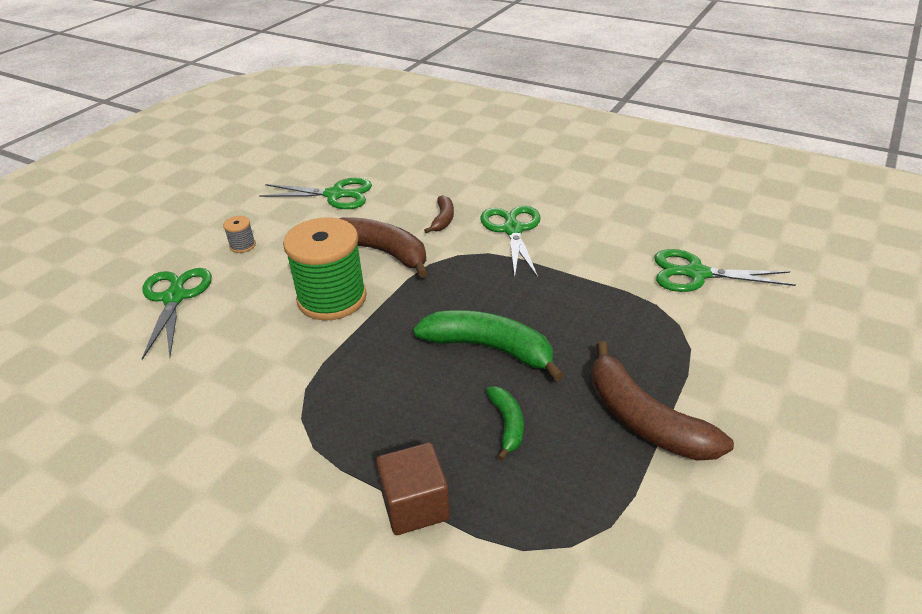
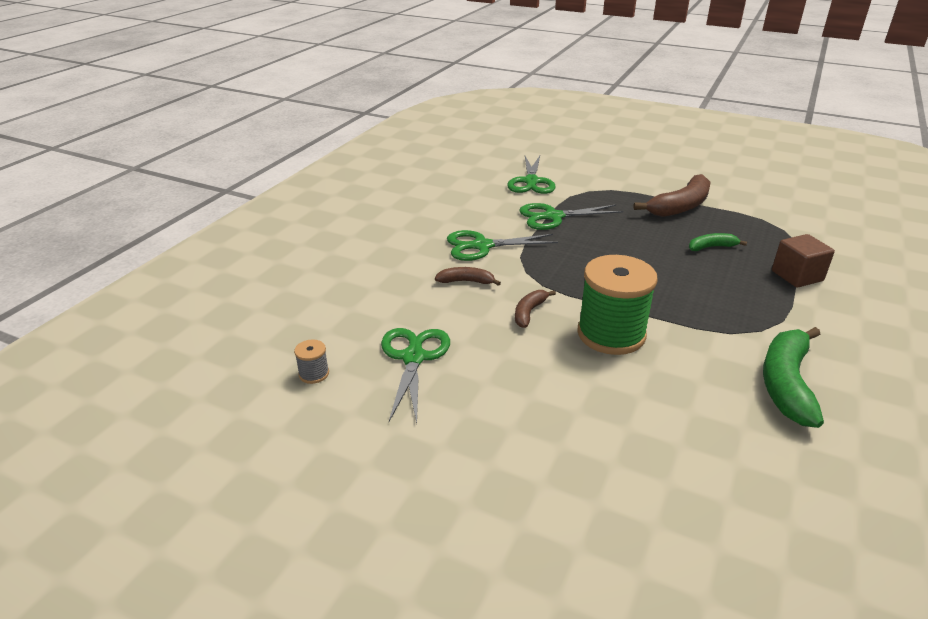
camera: 95 degrees left, 5 degrees down
green scissors [142,268,212,360] -> green scissors moved to [519,203,623,230]
grey spool [223,216,256,253] -> grey spool moved to [294,340,329,384]
brown banana [339,217,428,278] -> brown banana [515,290,556,328], size x0.52
green banana [413,310,564,381] -> green banana moved to [763,327,824,428]

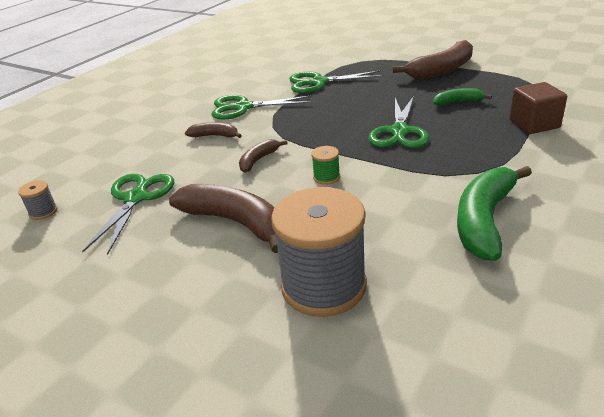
camera: 10 degrees right, 0 degrees up
green scissors [507,156,556,194] -> green scissors moved to [368,96,429,148]
green spool [577,255,658,355] -> green spool [311,146,340,185], size x0.41
none -> brown banana [169,184,278,253]
none -> grey spool [271,187,367,317]

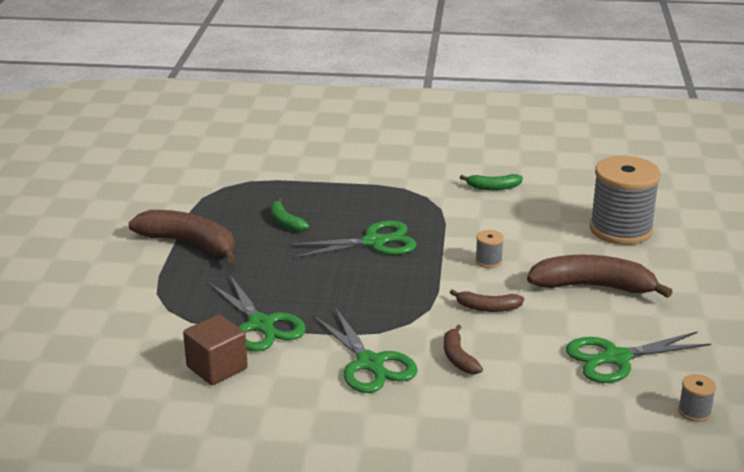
camera: 120 degrees left, 5 degrees down
brown banana [169,184,278,253] -> brown banana turned 90 degrees clockwise [527,255,673,298]
green spool [311,146,340,185] -> grey spool [475,230,504,268]
green banana [457,166,532,261] -> green banana [460,174,523,190], size x0.52
brown cube [510,82,567,134] -> brown cube moved to [183,314,248,385]

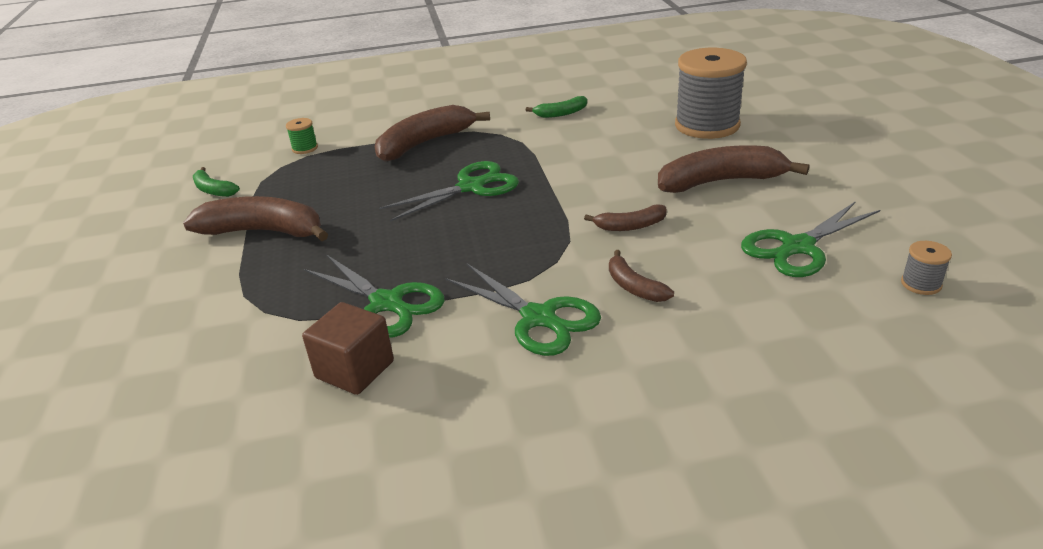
camera: 15 degrees left, 5 degrees up
green banana [270,198,309,232] -> green banana moved to [193,167,240,197]
grey spool [475,230,504,268] -> none
none -> green spool [286,118,318,154]
none -> brown banana [375,105,490,162]

